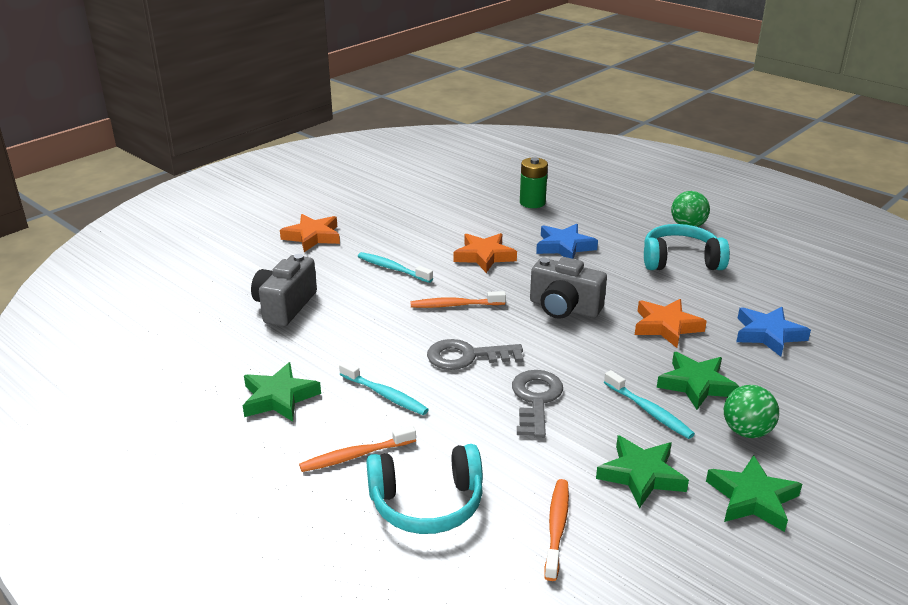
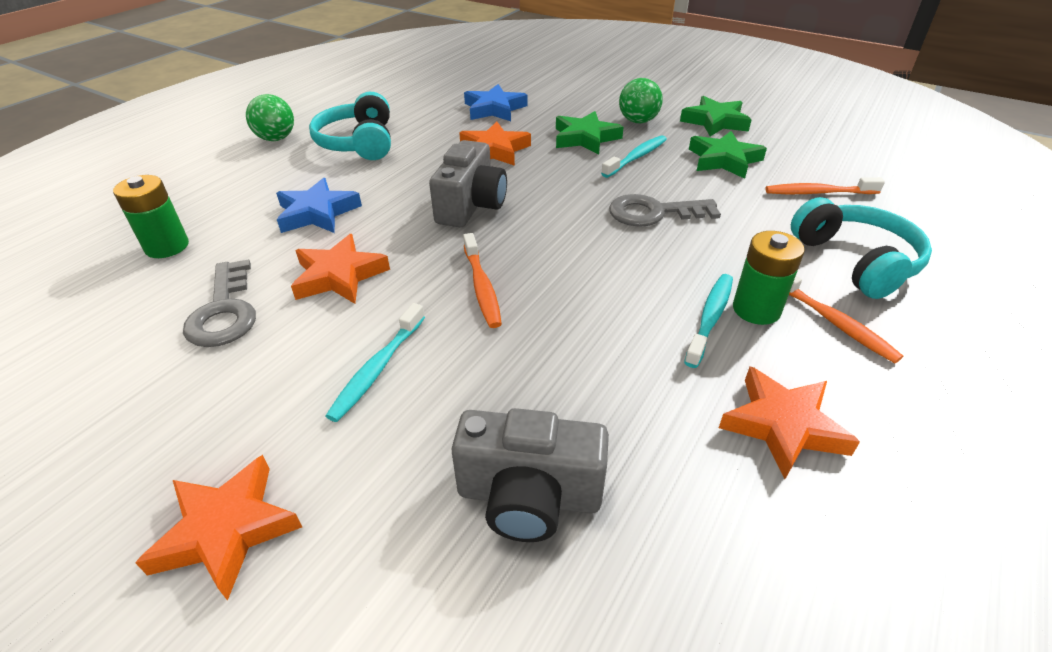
camera: 100 degrees left, 10 degrees up
green star [243,362,321,422] -> orange star [719,366,860,479]
grey key [427,339,524,370] -> grey key moved to [183,259,256,347]
none -> green battery [733,231,805,325]

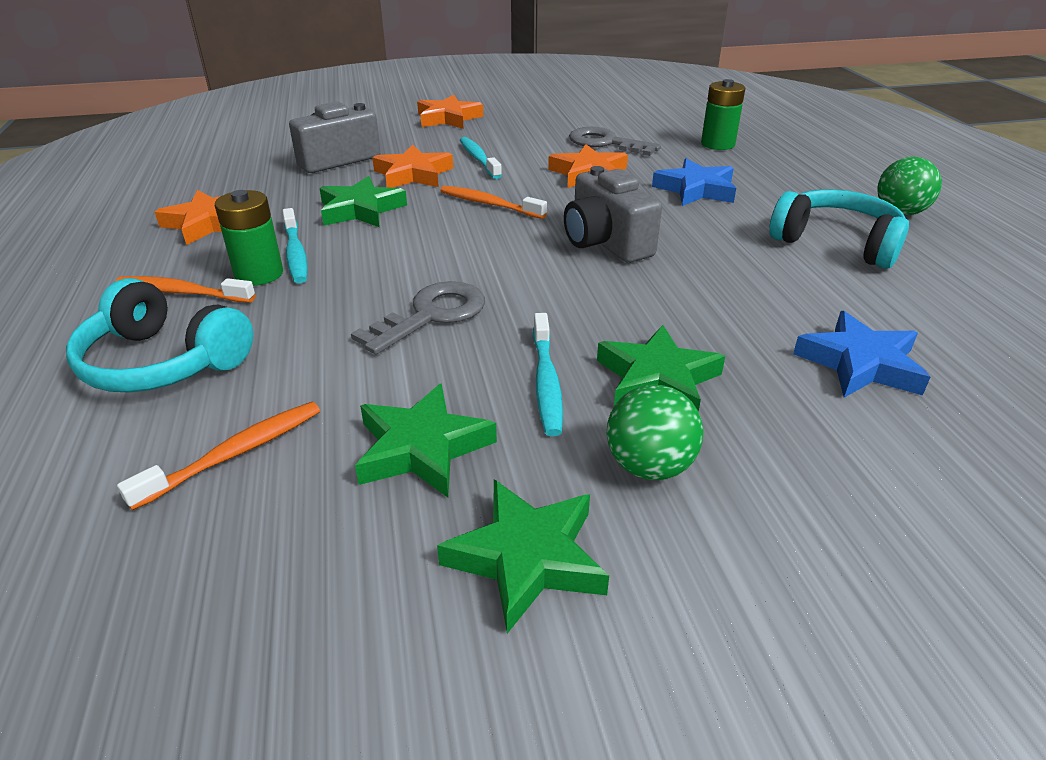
camera: 135 degrees right, 5 degrees down
orange star [459,122,531,166] -> orange star moved to [372,145,453,188]
none -> green star [319,176,407,227]

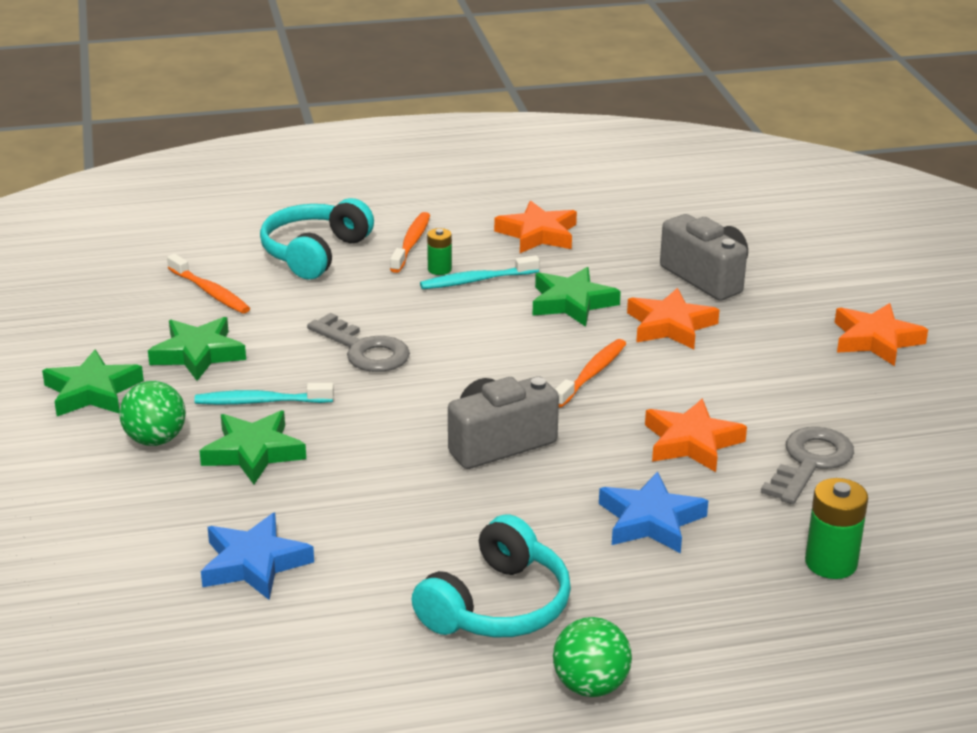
camera: 90 degrees right, 5 degrees down
green battery [215,190,283,286] -> green battery [427,228,452,275], size x0.60
turquoise toothbrush [460,137,502,179] -> none

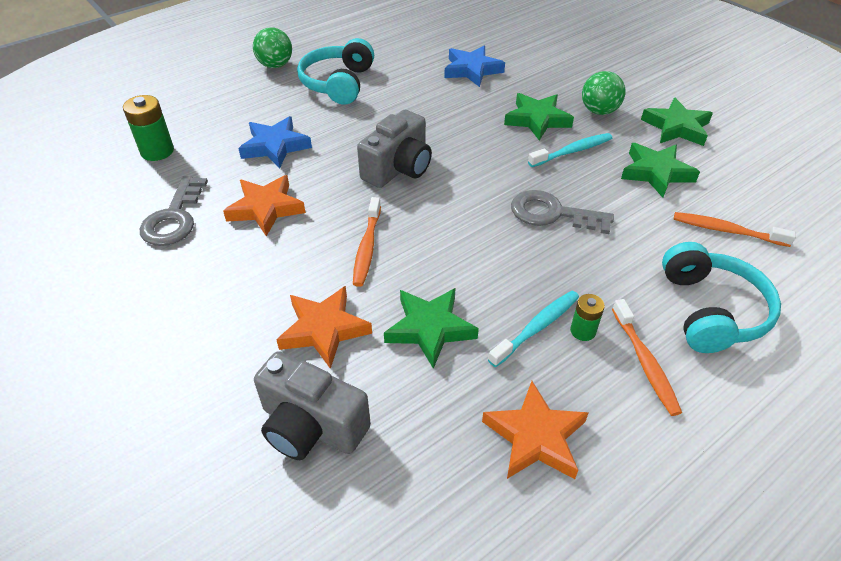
camera: 155 degrees right, 15 degrees up
orange star [835,303,928,366] -> none

